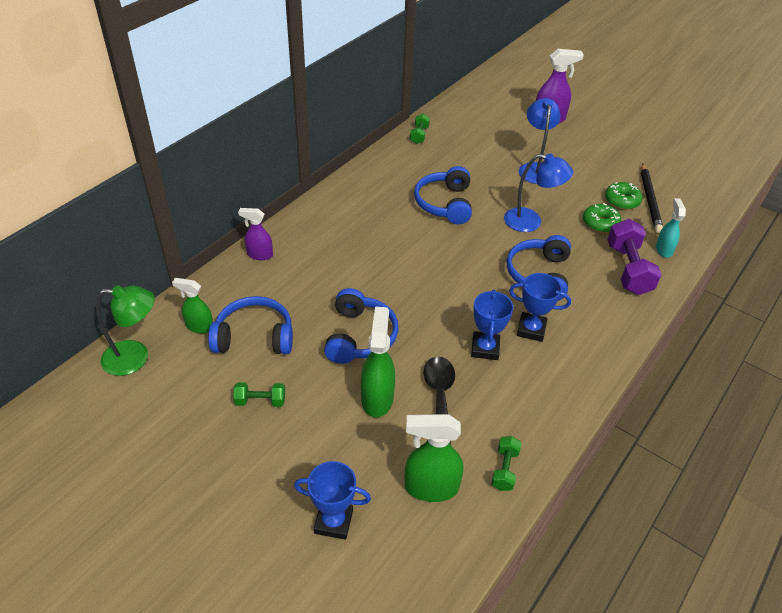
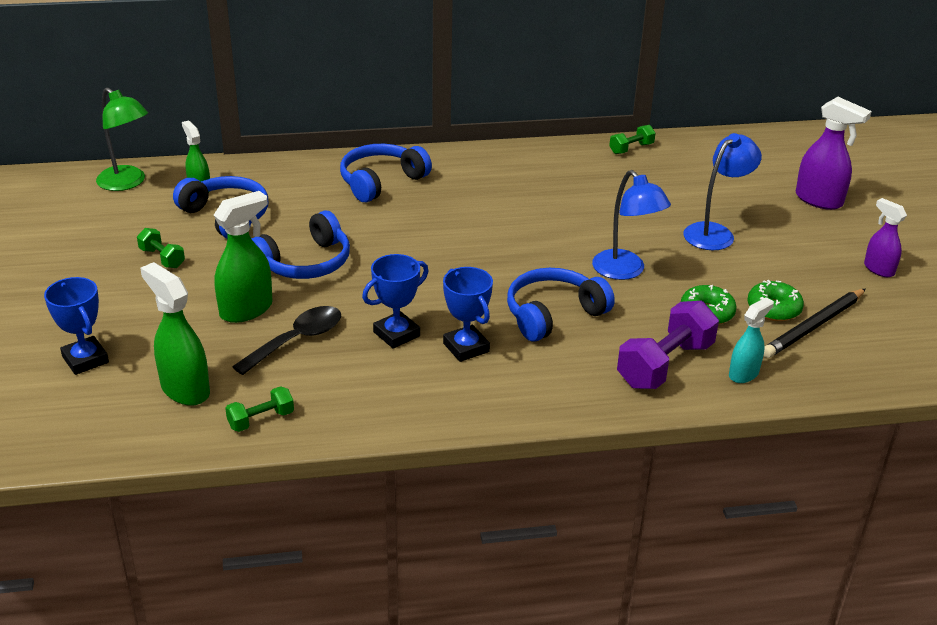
camera: 45 degrees right, 10 degrees down
purple spray bottle [238,208,273,260] -> purple spray bottle moved to [864,198,907,277]
blue headphones [414,166,472,224] -> blue headphones moved to [340,144,432,202]

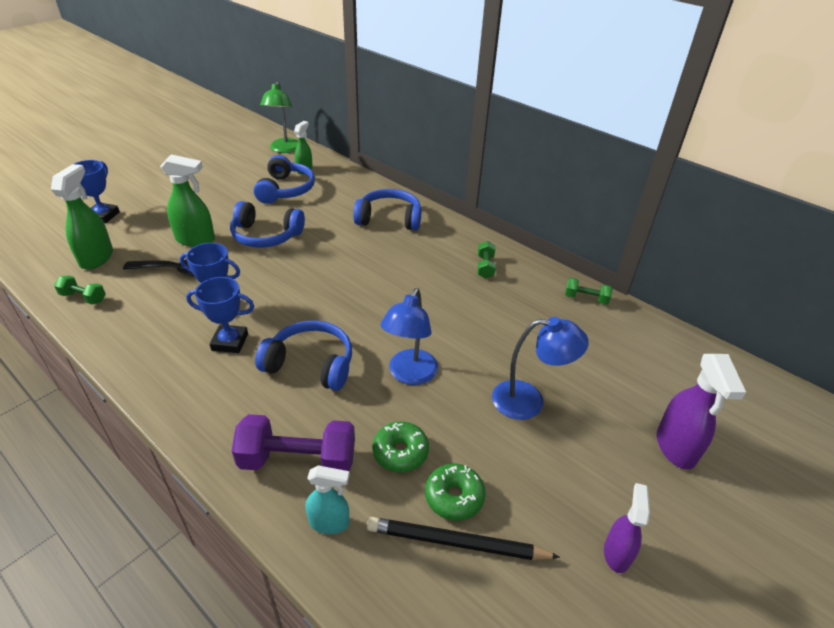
camera: 50 degrees right, 5 degrees up
green dumbbell [137,228,185,268] -> green dumbbell moved to [477,241,496,279]
blue trophy [443,267,493,362] -> blue trophy turned 75 degrees clockwise [186,277,254,353]

